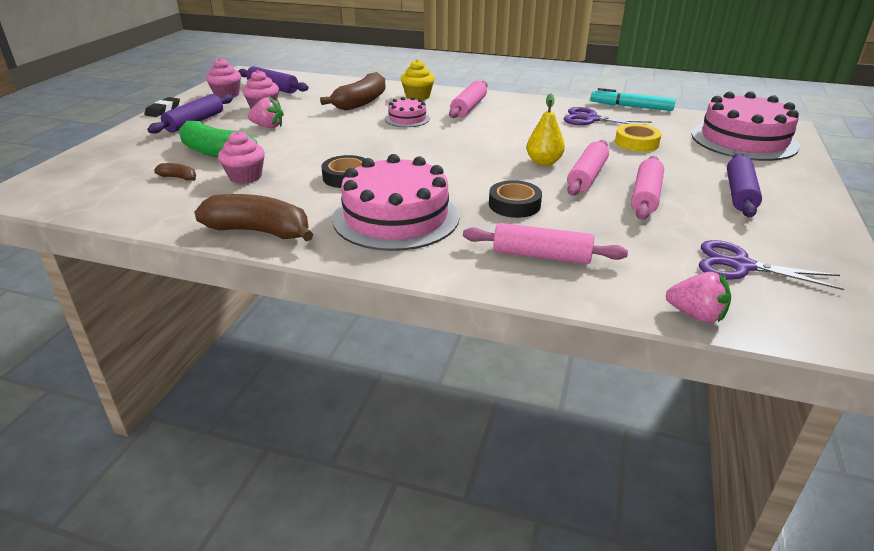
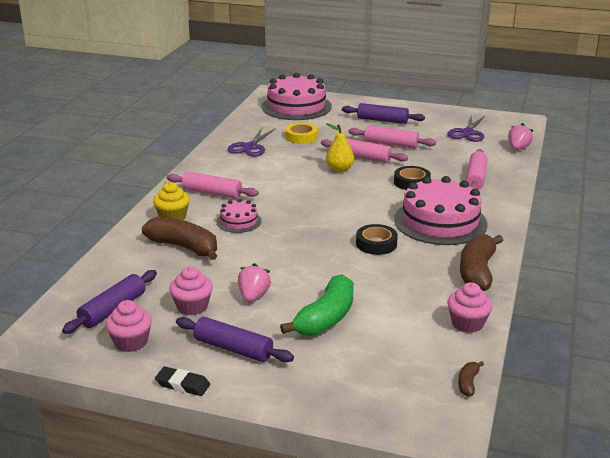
camera: 90 degrees left, 5 degrees down
brown banana [154,163,196,181] -> brown banana moved to [458,361,484,397]
pink cupcake [218,131,265,184] -> pink cupcake moved to [447,282,492,333]
turquoise marker [591,88,676,111] -> none

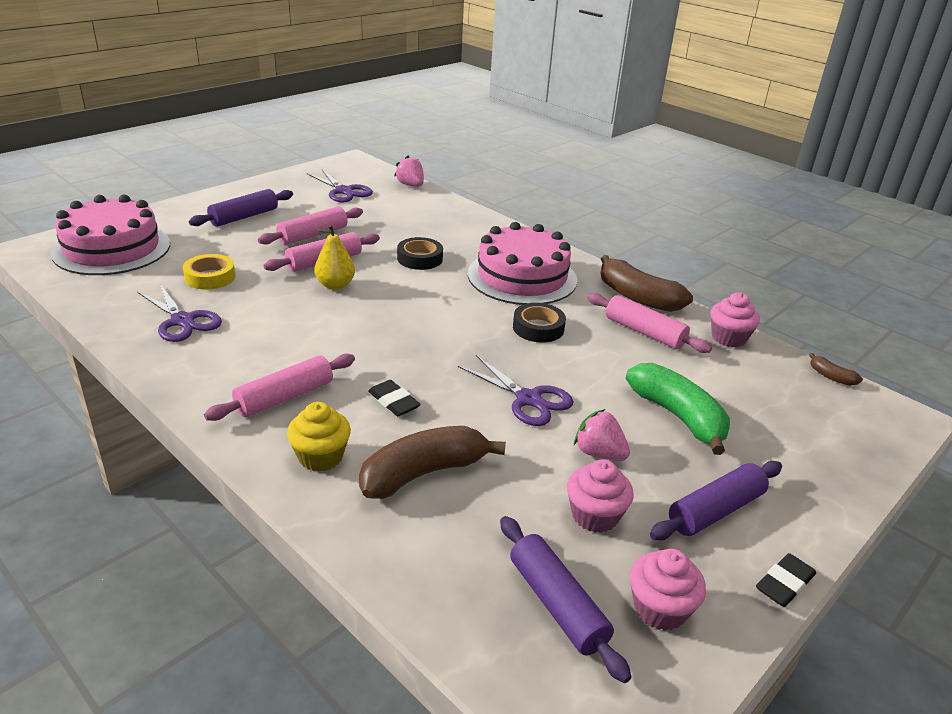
camera: 65 degrees left, 5 degrees up
pink cake [217,199,262,233] -> black eraser [368,380,421,416]
pink rolling pin [466,149,488,190] -> pink rolling pin moved to [587,293,712,353]
none -> purple scissors [458,355,574,426]

